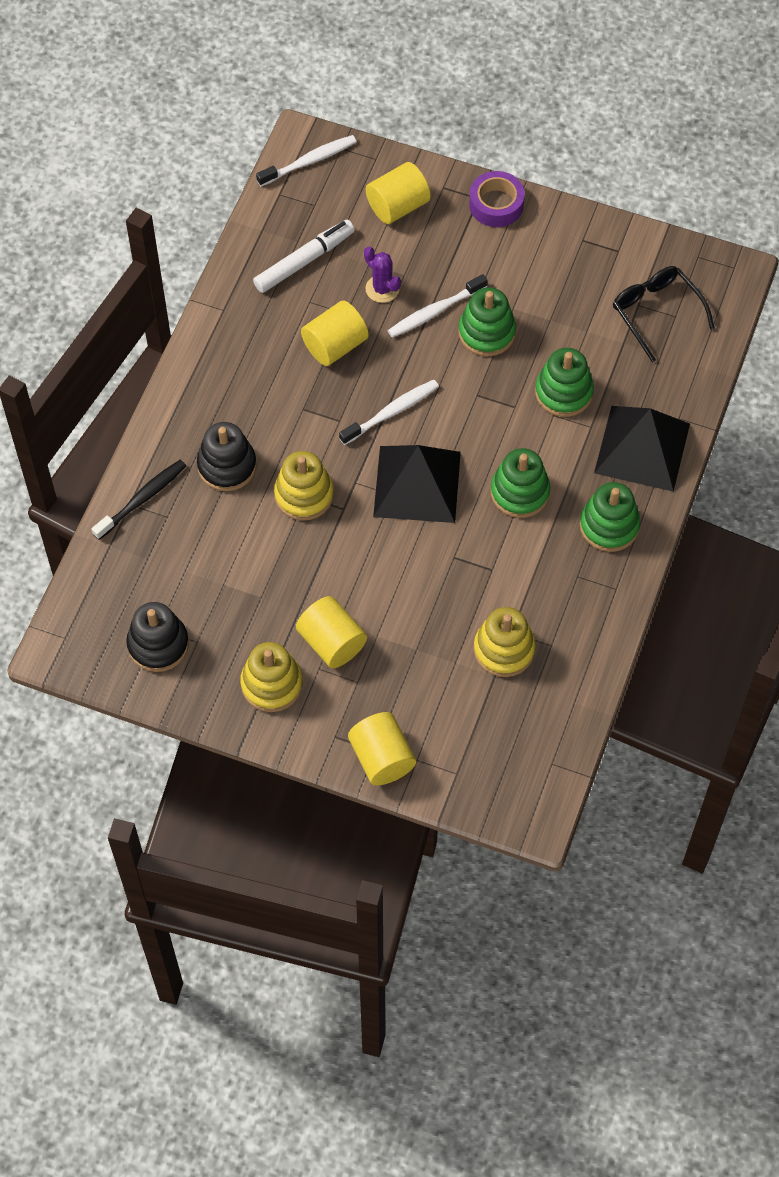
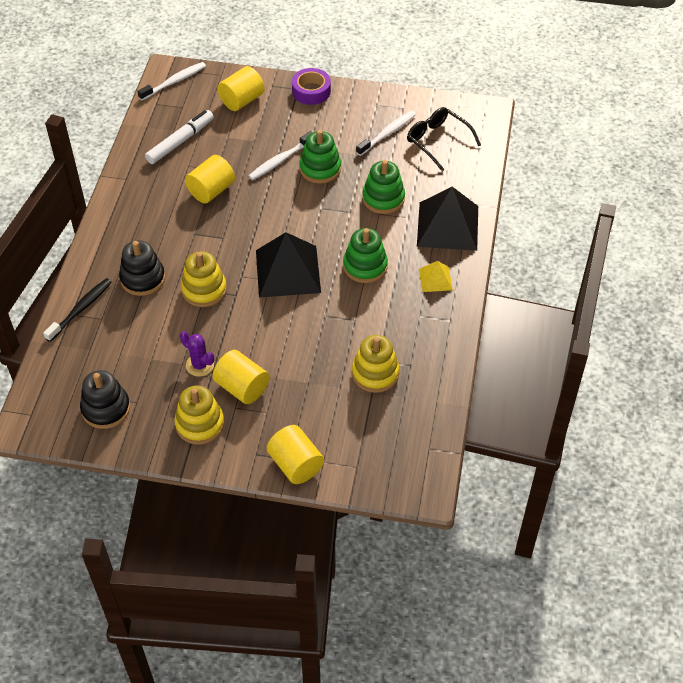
camera: 10 degrees left, 10 degrees down
white toothbrush [339,380,439,445] -> white toothbrush moved to [356,111,416,156]
purple cactus [364,246,401,303] -> purple cactus moved to [180,331,214,377]
green stacking toy [580,482,640,552] -> yellow pyramid [419,261,453,292]

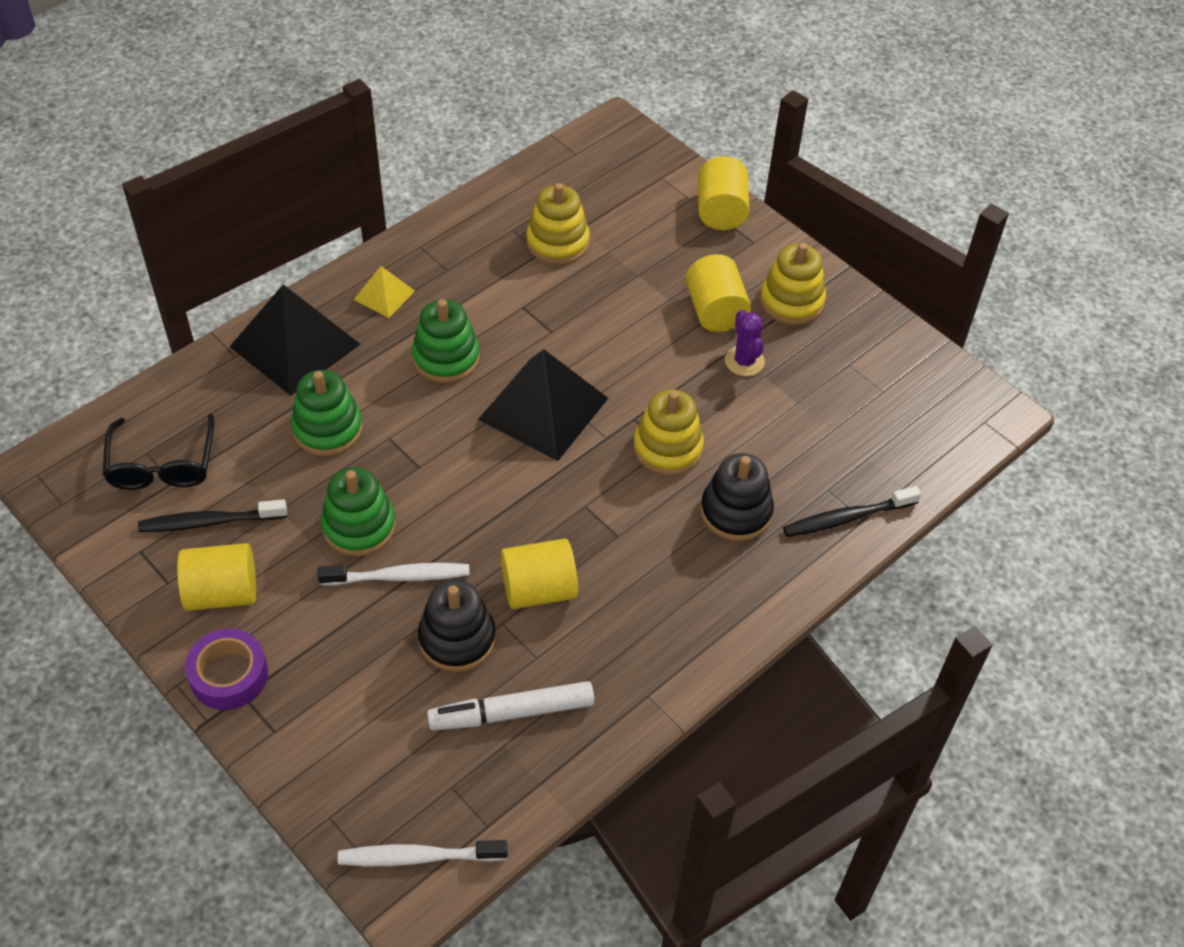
camera: 145 degrees left, 0 degrees up
black stacking toy [80,370,130,429] -> black stacking toy moved to [418,580,496,672]
yellow cylinder [217,66,265,111] -> yellow cylinder moved to [177,543,256,611]
white toothbrush [356,111,416,156] -> black toothbrush [138,499,287,532]

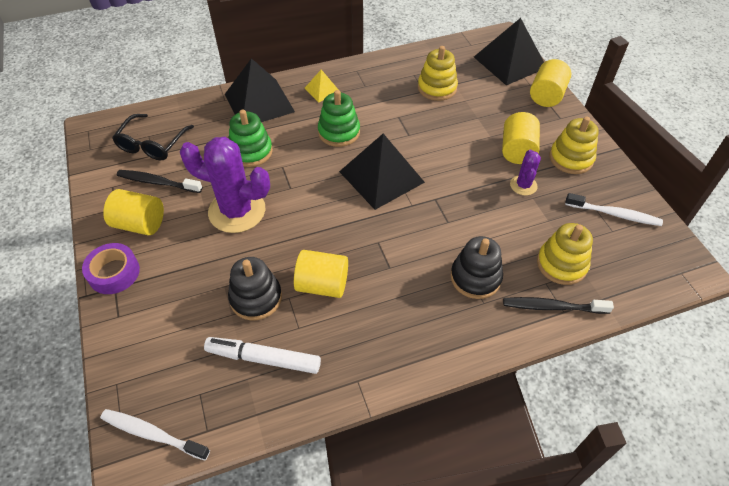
camera: 25 degrees right, 0 degrees up
white toothbrush [318,563,470,585] -> white toothbrush moved to [565,193,663,226]
green stacking toy [321,467,396,556] -> purple cactus [180,137,270,233]
yellow stacking toy [633,389,704,476] -> yellow stacking toy moved to [537,223,593,285]
none -> black pyramid [474,18,544,85]

